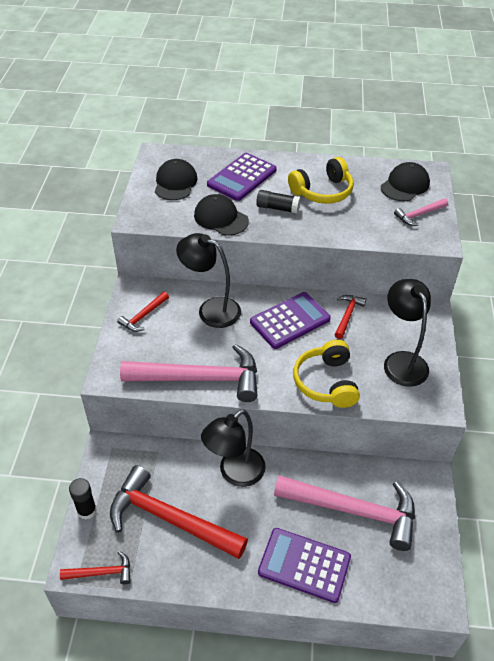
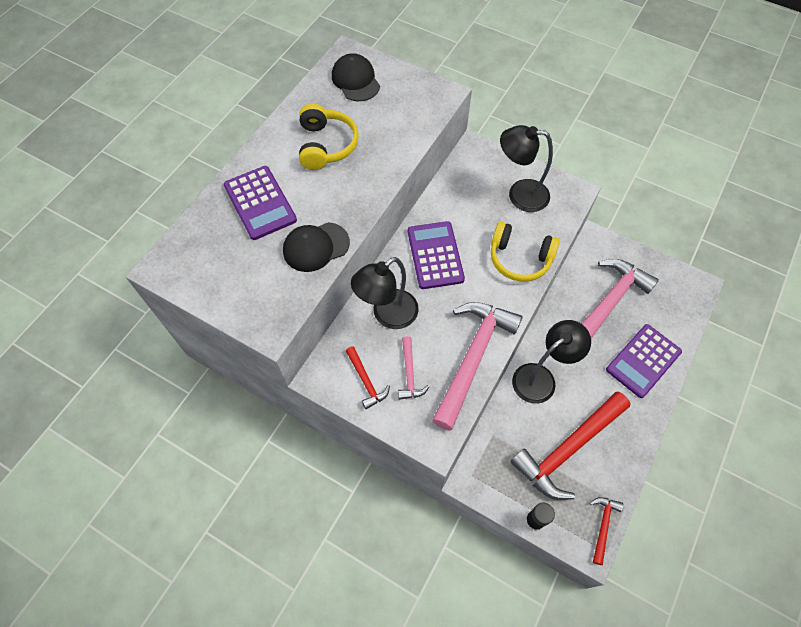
camera: 65 degrees left, 15 degrees up
black cap [155,159,197,200] -> none
black lamp [201,409,266,487] -> black lamp turned 105 degrees counterclockwise [512,320,591,404]
black glue stick [256,190,301,214] -> none
red hammer [335,295,366,339] -> none
pink hammer [394,198,448,226] -> pink hammer moved to [398,336,430,400]

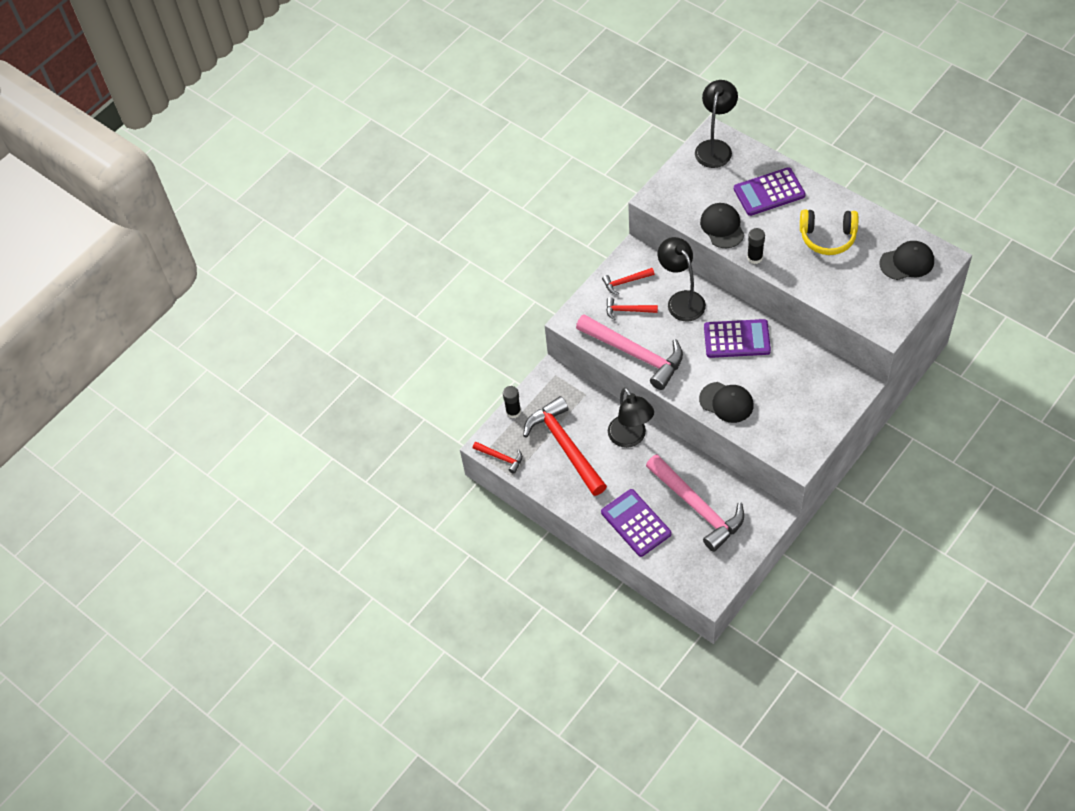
camera: 105 degrees right, 5 degrees down
pink hammer [398,336,430,400] -> red hammer [606,297,658,320]
yellow headphones [491,222,560,282] -> black cap [699,382,754,423]
black lamp [500,125,553,212] -> black lamp moved to [695,80,738,168]
none -> black glue stick [747,228,765,264]

